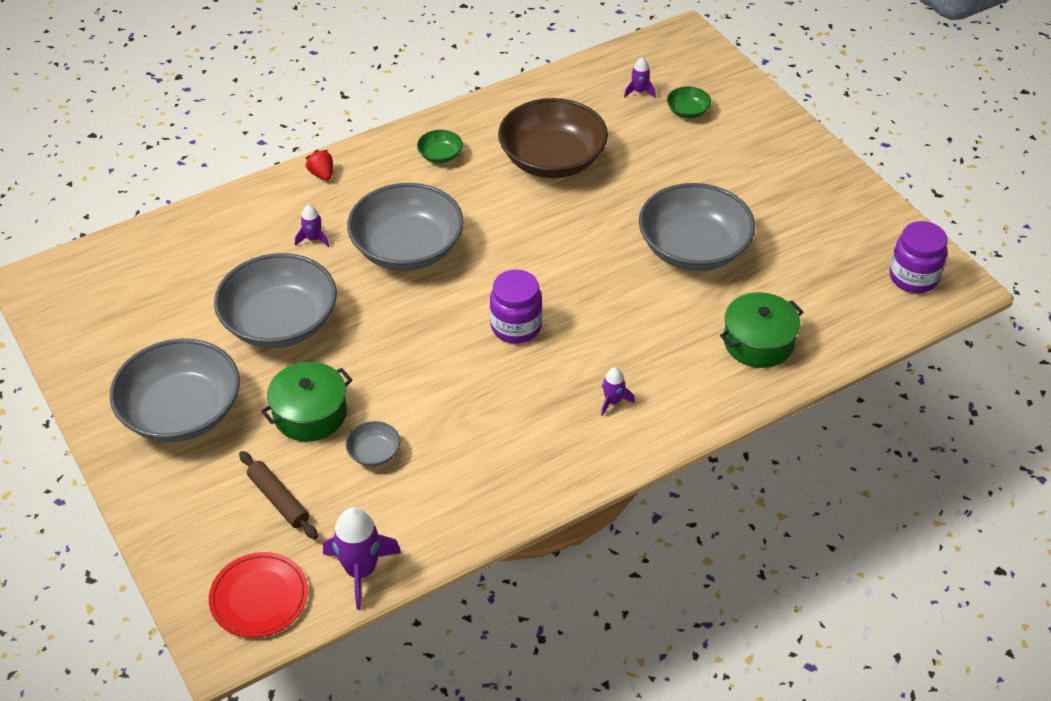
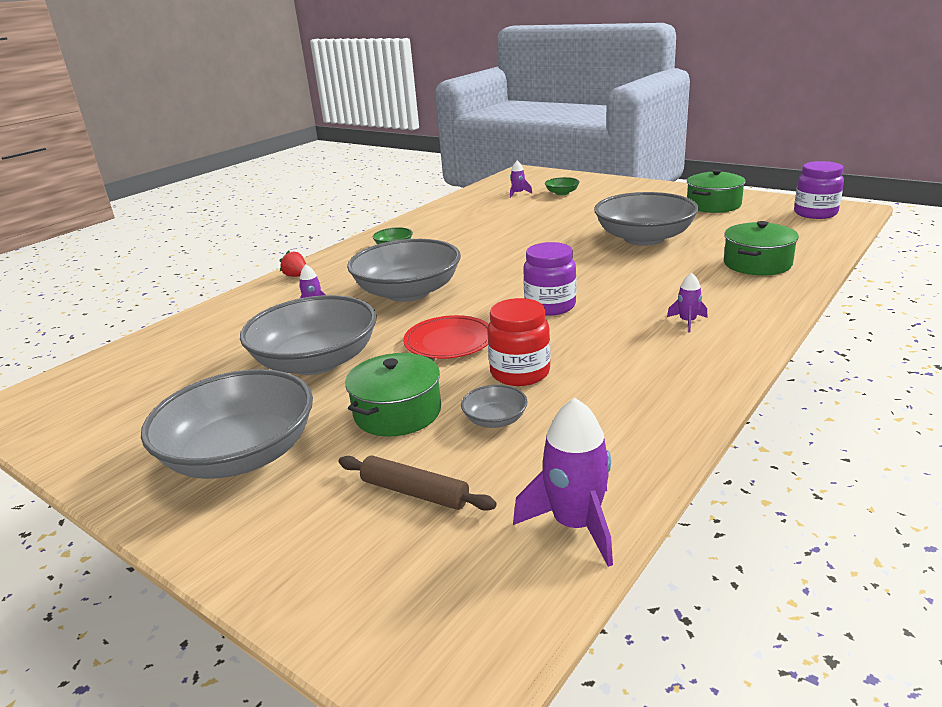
camera: 20 degrees left, 20 degrees down
red plate [209,552,308,638] -> red plate moved to [403,315,489,359]
brown bowl [498,98,608,178] -> none
none -> red jar [487,298,551,386]
none -> green pot [687,169,746,213]

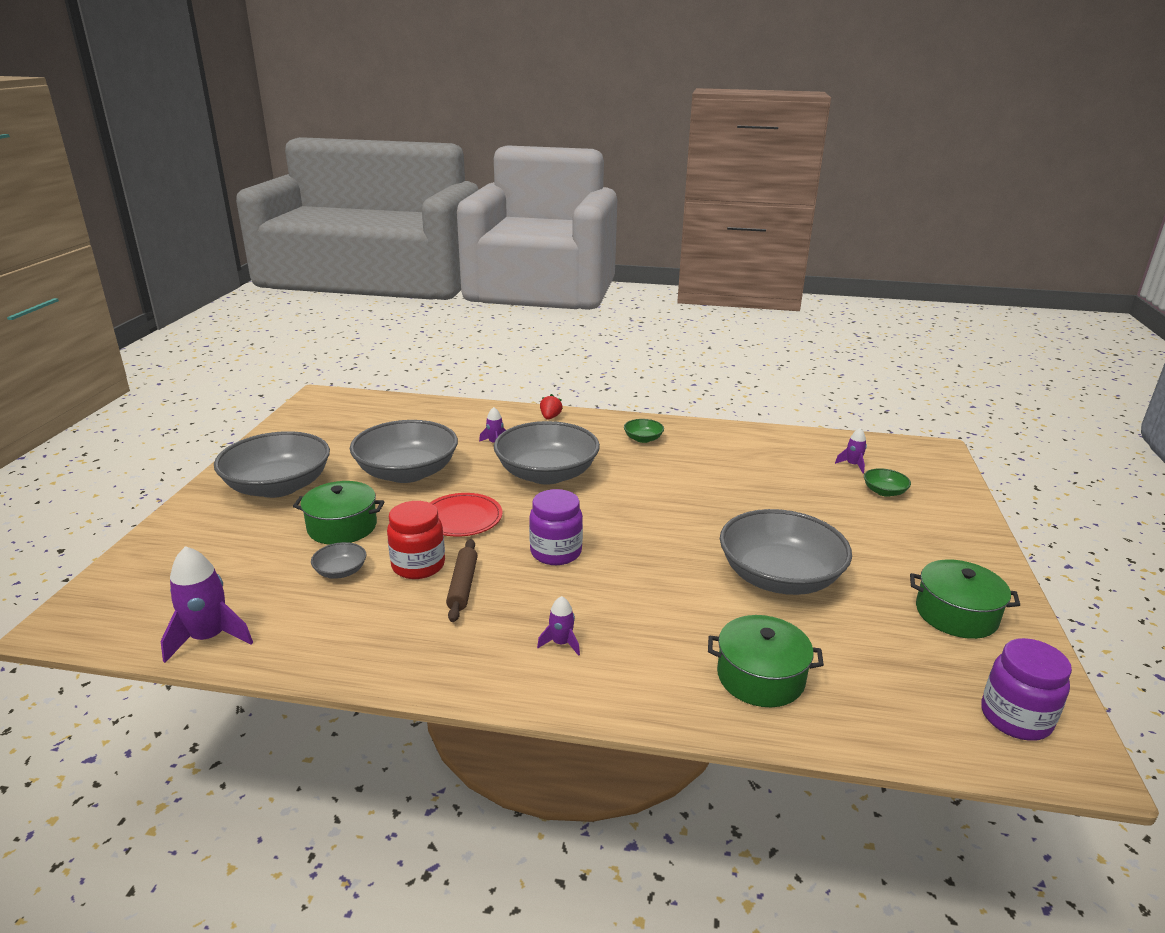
camera: 60 degrees right, 0 degrees up
brown rolling pin [339,456,496,511] -> brown rolling pin moved to [446,539,478,622]

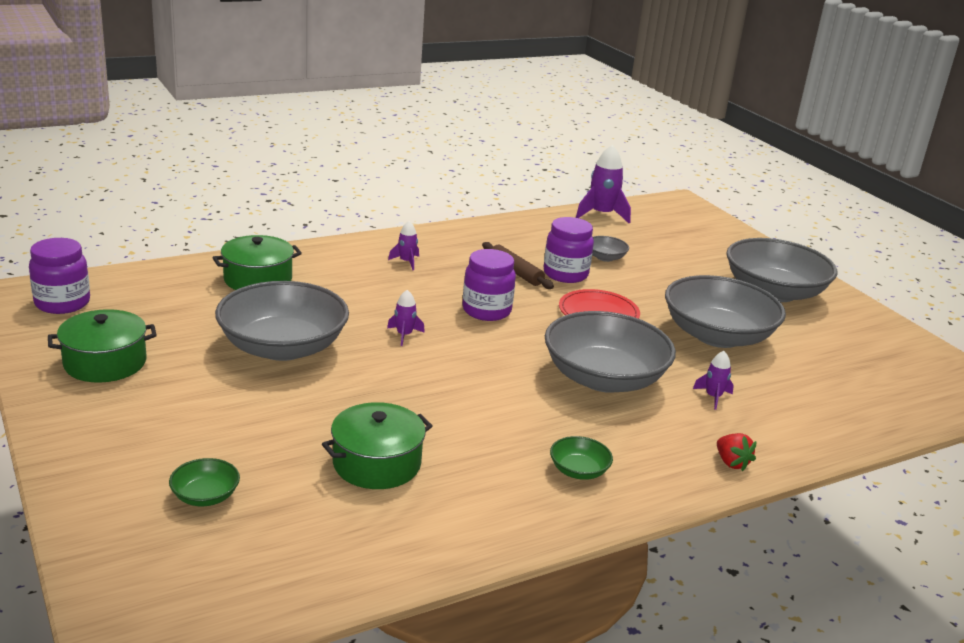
camera: 140 degrees right, 0 degrees up
green pot [293,481,385,545] -> green pot moved to [322,402,433,489]
red jar [387,501,445,579] -> purple jar [544,217,594,283]
purple rocket [835,428,867,474] -> purple rocket moved to [387,290,425,346]

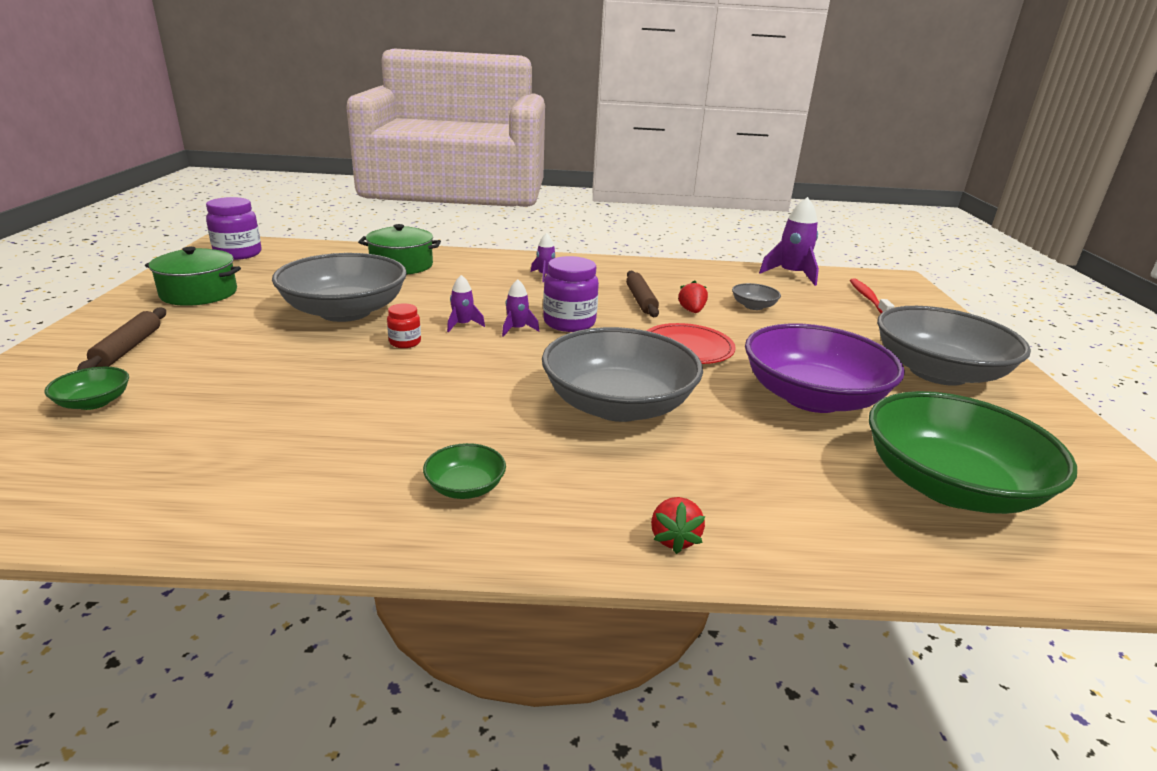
camera: 30 degrees right, 0 degrees up
green pot [322,402,433,489] -> none
purple jar [544,217,594,283] -> red strawberry [678,280,708,313]
grey bowl [665,275,786,348] -> purple bowl [745,323,905,413]
purple rocket [693,351,734,410] -> purple rocket moved to [502,279,539,337]
none -> brown rolling pin [77,308,166,370]
none -> red jar [387,303,421,348]
none -> red toothbrush [850,278,894,313]
none -> green bowl [869,391,1077,514]

